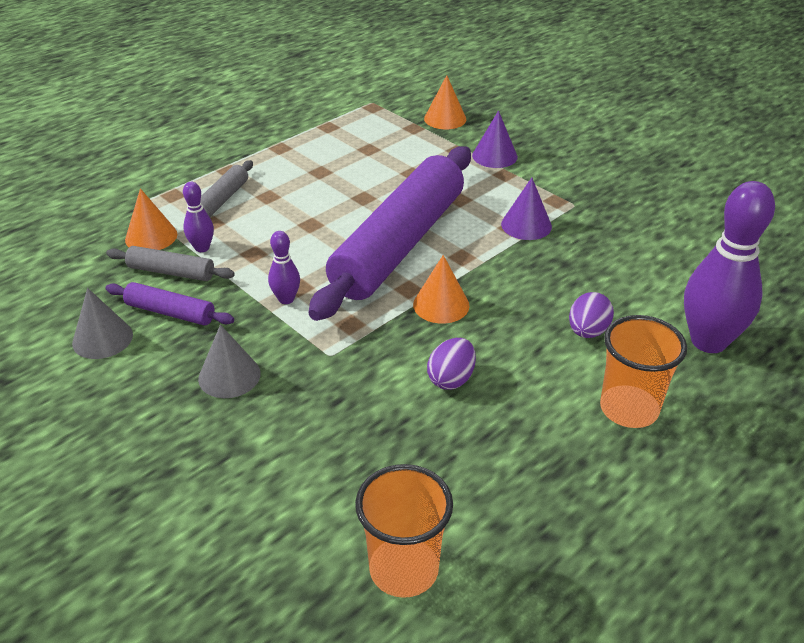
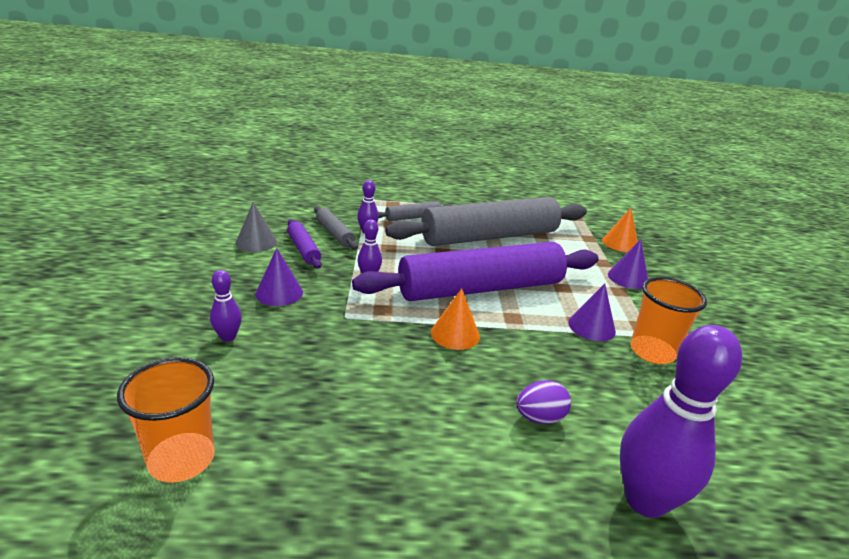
camera: 40 degrees right, 10 degrees down
orange cone [125,188,177,250] -> none
grey cone [198,325,261,398] -> purple cone [255,248,303,306]
purple egg [427,338,476,390] -> none
orange cup [600,315,687,428] -> orange cup moved to [630,277,707,364]
none -> purple bowling pin [210,270,242,342]
none -> grey rolling pin [385,197,587,246]

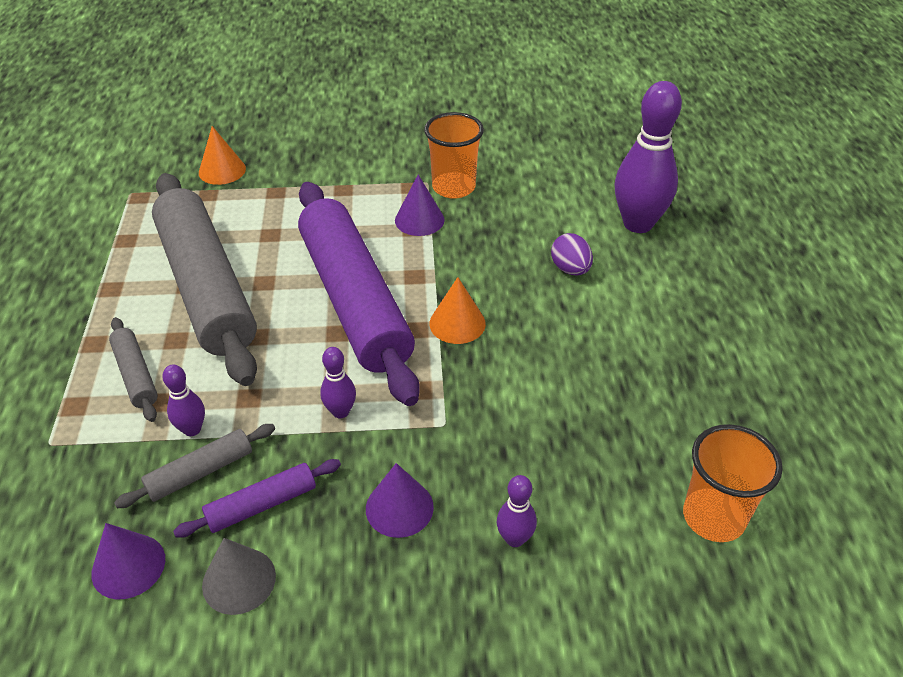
camera: 90 degrees left, 15 degrees up
purple cone [608,239,648,289] -> purple cone moved to [91,523,165,599]

